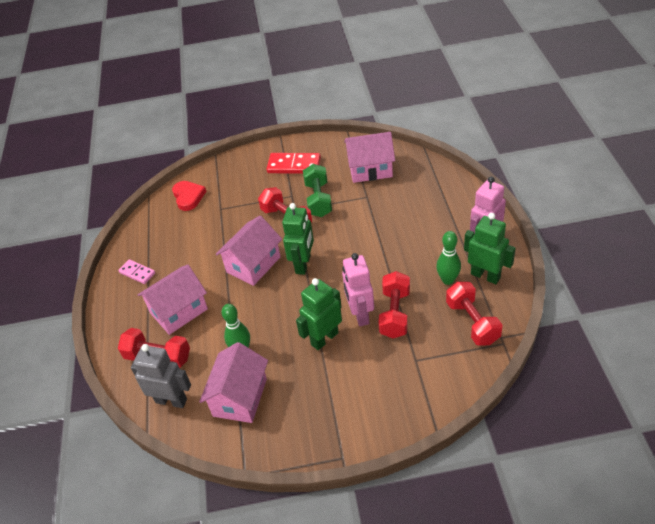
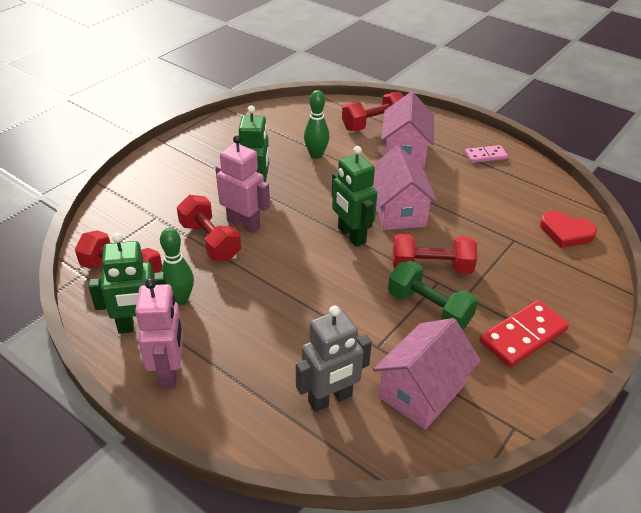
camera: 130 degrees right, 5 degrees down
grey robot [131,344,191,408] -> grey robot moved to [296,306,372,412]
pink house [199,342,268,423] -> none

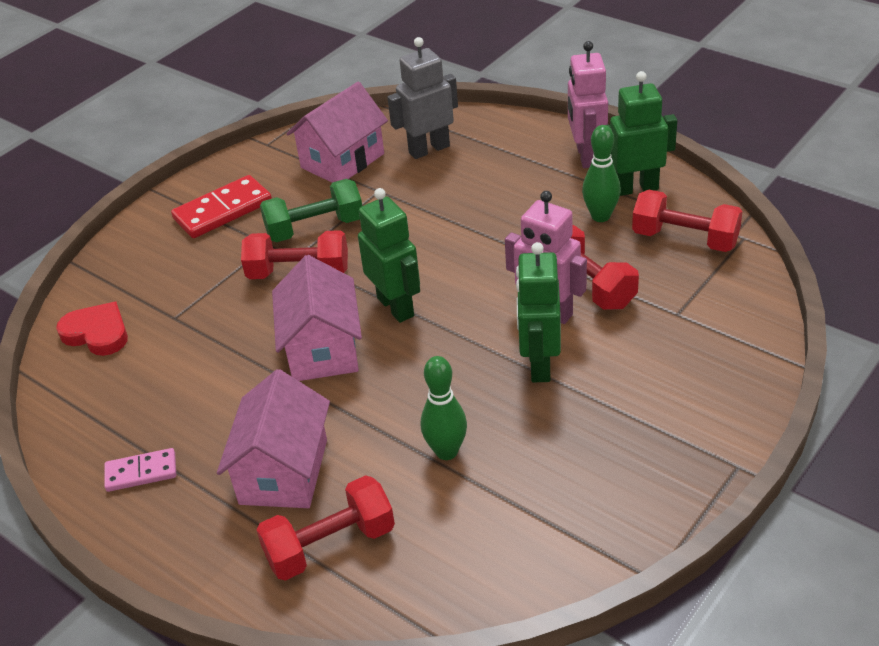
camera: 175 degrees left, 0 degrees up
green dumbbell [388,261,478,329] -> green dumbbell turned 60 degrees counterclockwise [260,179,362,242]

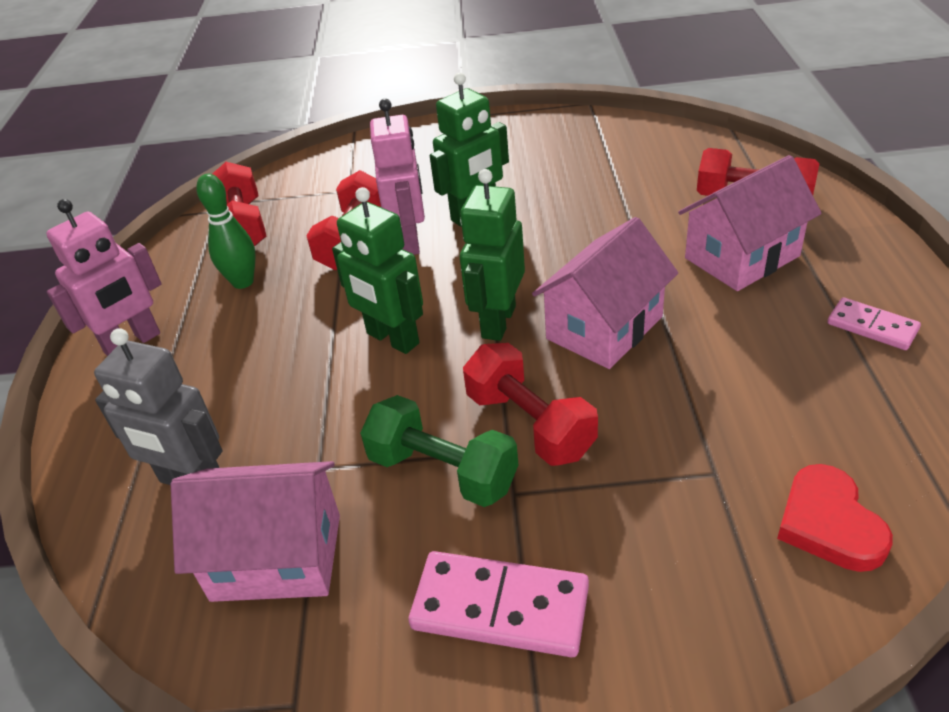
camera: 130 degrees left, 0 degrees up
red domino [171,175,272,238] -> pink domino [408,551,589,657]
green bowling pin [421,356,467,460] -> none
green robot [606,71,677,196] -> green robot moved to [332,187,423,354]

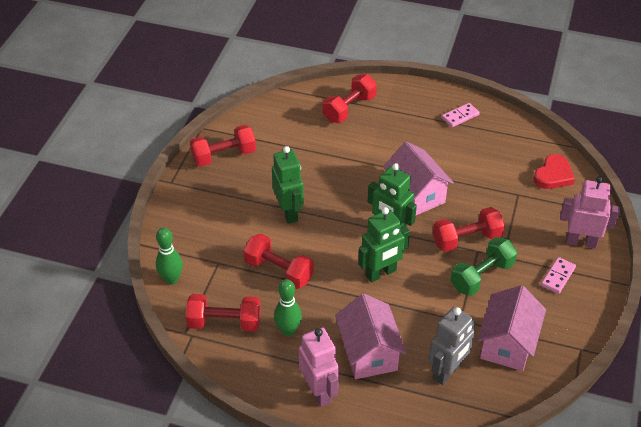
camera: 75 degrees left, 5 degrees up
pink robot [370,99,425,255] -> pink robot moved to [560,176,620,249]
pink domino [408,551,589,657] -> pink domino [541,257,576,294], size x0.60
pink house [678,155,822,291] -> pink house moved to [335,294,406,379]
red heart [777,464,893,572] -> red heart turned 60 degrees counterclockwise [534,154,575,189]
none -> green bowling pin [156,228,183,285]
none -> red dumbbell [190,125,256,167]

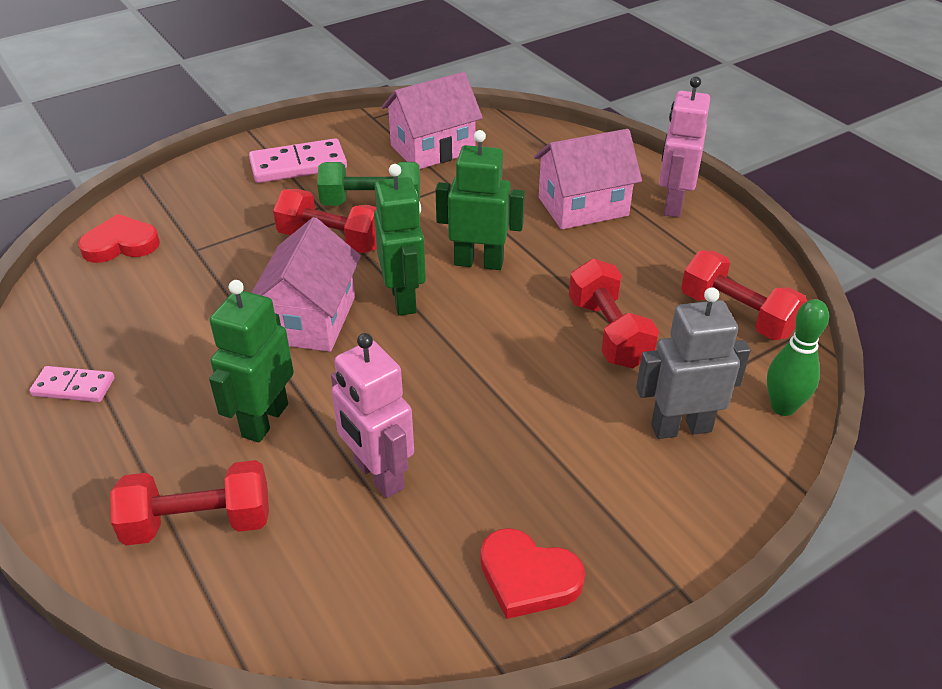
camera: 140 degrees left, 5 degrees down
red dumbbell [190,125,256,167] -> red heart [481,528,585,619]
green robot [272,146,304,224] -> green robot moved to [209,280,294,442]
green bowling pin [274,279,302,336] -> none
pink house [335,294,406,379] -> pink house turned 45 degrees clockwise [534,129,642,230]
grey robot [429,307,476,385] -> grey robot moved to [636,287,751,439]
pink domino [541,257,576,294] -> pink domino [249,138,347,183], size x1.65
pink robot [560,176,620,249] -> pink robot moved to [331,333,414,498]

